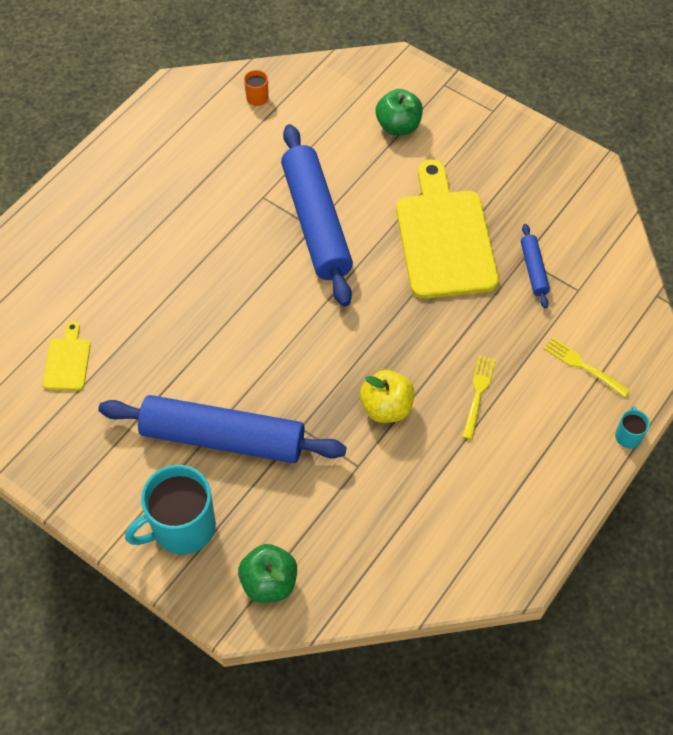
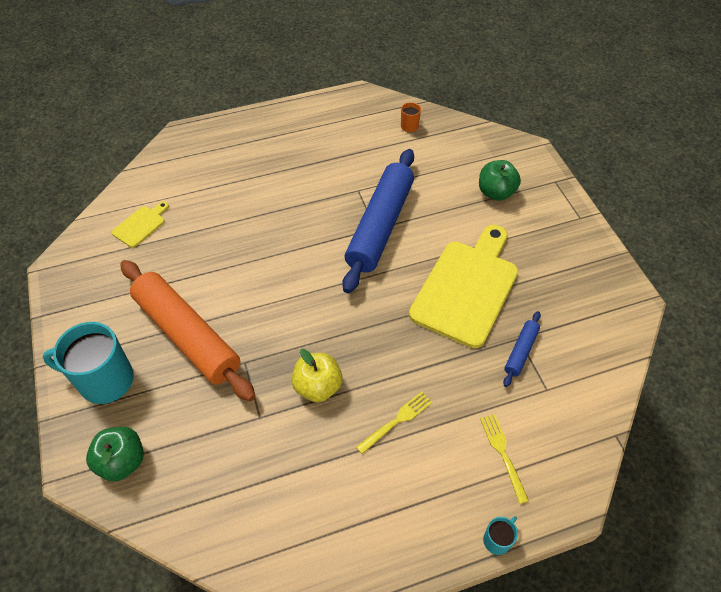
camera: 35 degrees right, 5 degrees down
blue rolling pin [98,395,346,463] -> orange rolling pin [120,260,255,401]

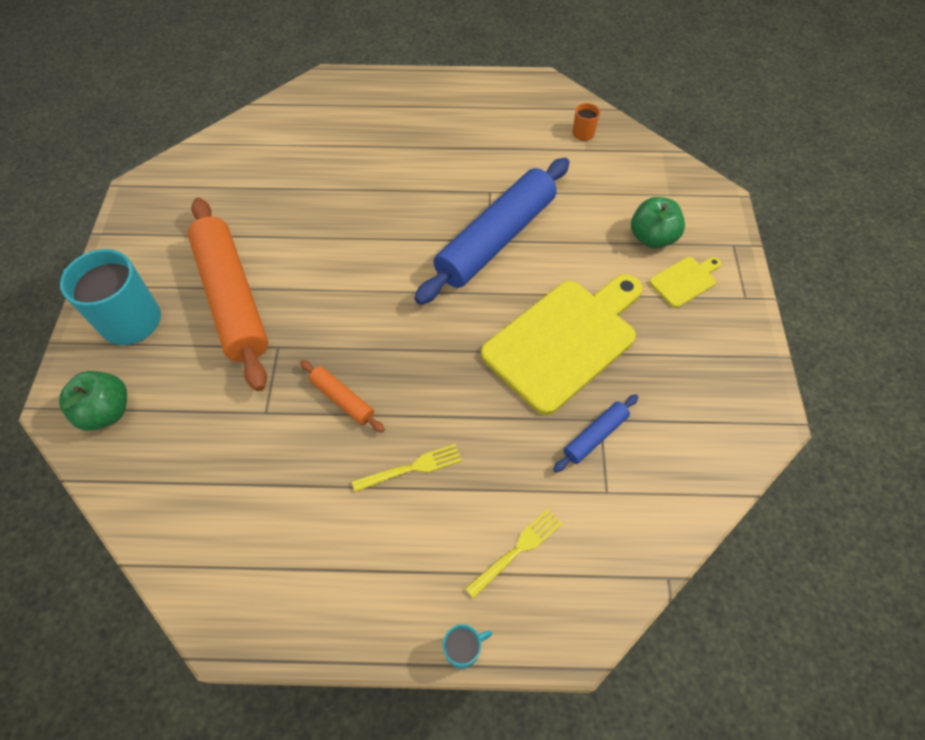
camera: 20 degrees right, 5 degrees up
yellow cutting board [112,201,169,248] -> yellow cutting board moved to [649,257,721,308]
yellow apple [292,349,342,402] -> orange rolling pin [300,360,385,432]
yellow fork [480,414,529,504] -> yellow fork turned 45 degrees clockwise [465,509,562,599]

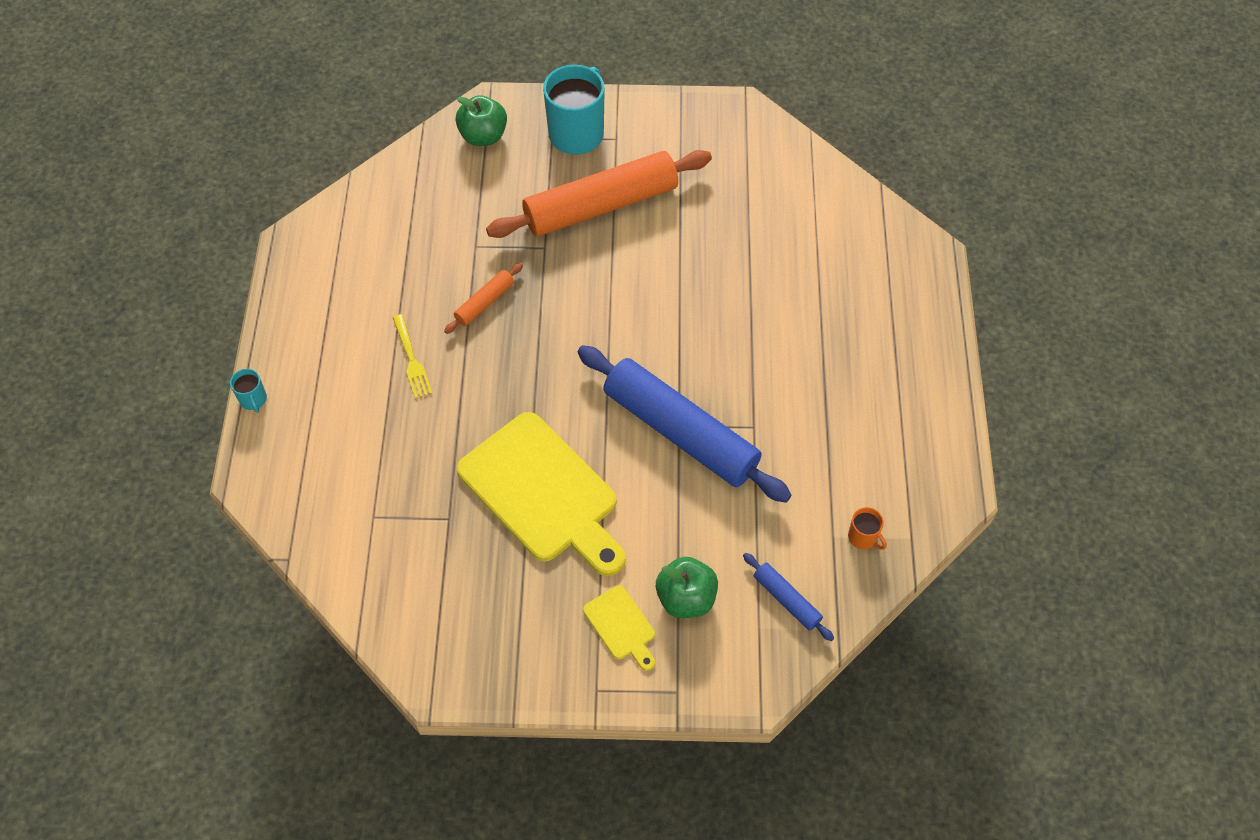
camera: 90 degrees right, 0 degrees up
yellow fork [465,509,562,599] -> none
blue rolling pin [553,394,638,472] -> blue rolling pin moved to [743,553,834,641]

